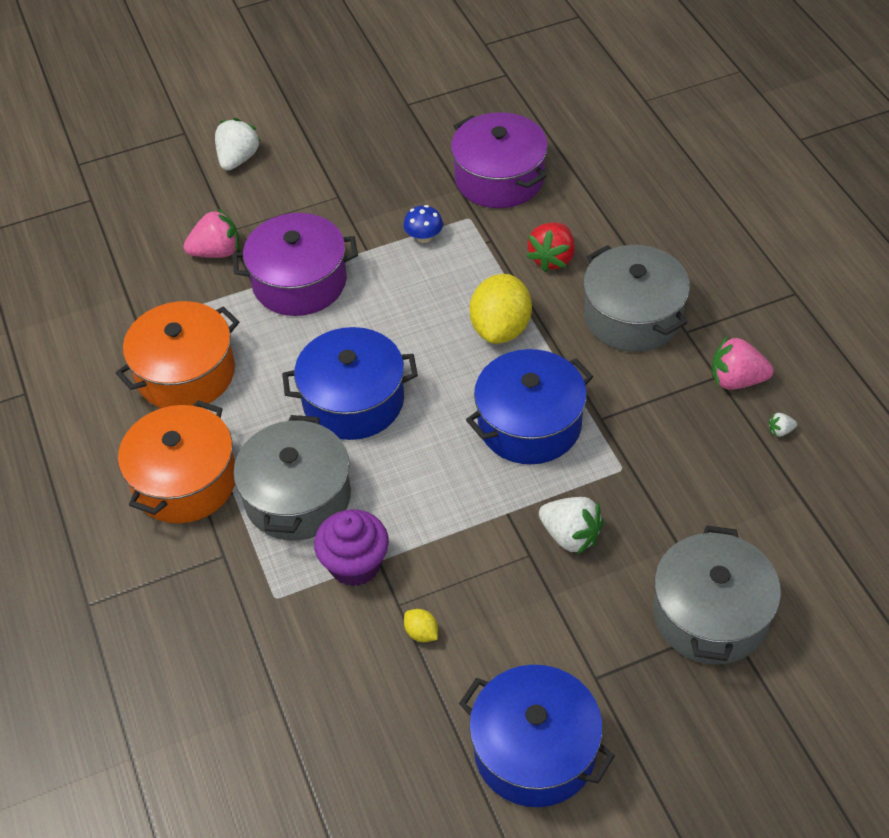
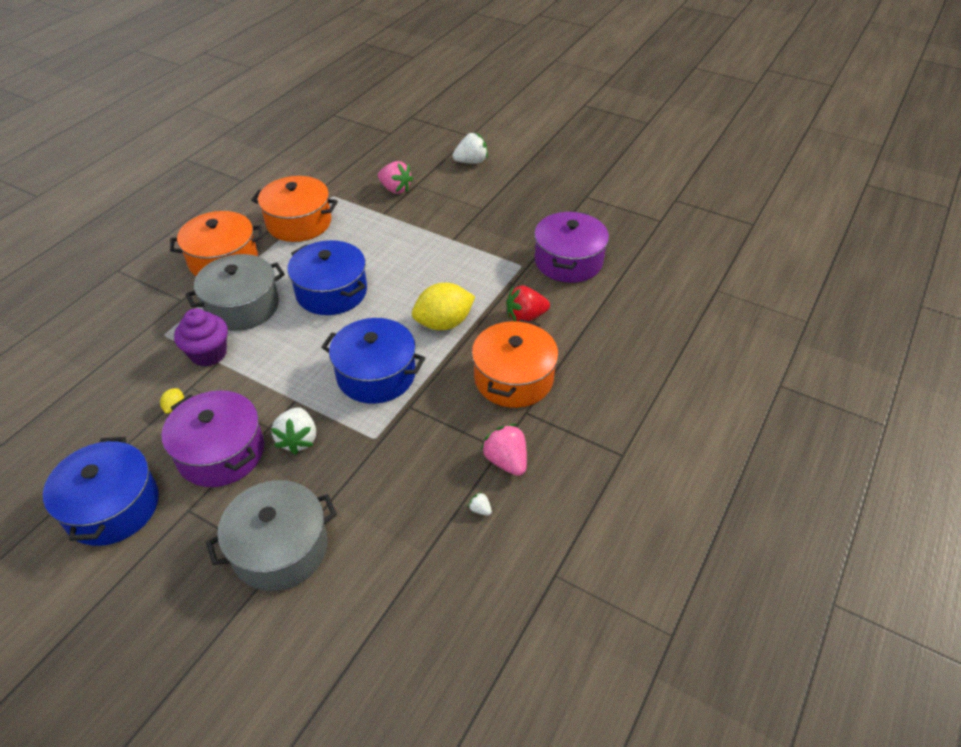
camera: 50 degrees right, 5 degrees down
purple pot [232,213,358,316] -> purple pot moved to [161,390,264,487]
blue mushroom [403,205,443,243] -> none
grey pot [583,245,690,352] -> orange pot [472,319,558,408]

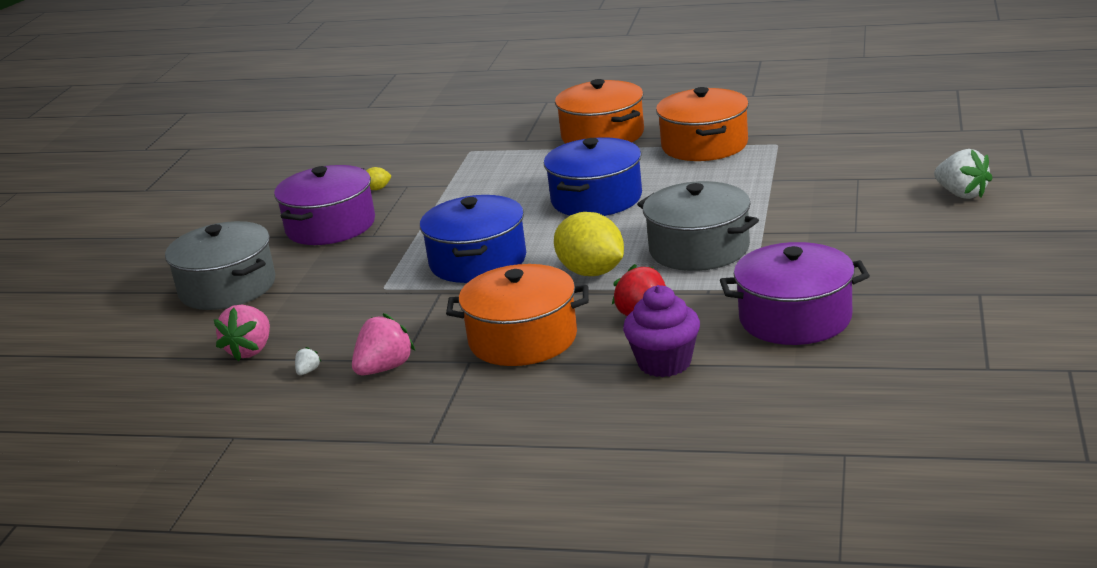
camera: 75 degrees right, 20 degrees down
blue pot [43,437,159,546] -> none
purple cupcake [174,308,228,367] -> purple cupcake moved to [623,285,700,377]
grey pot [186,254,285,331] -> grey pot moved to [637,181,759,271]
white strawberry [271,407,316,455] -> none
pink strawberry [378,161,413,194] -> pink strawberry moved to [214,305,270,361]

